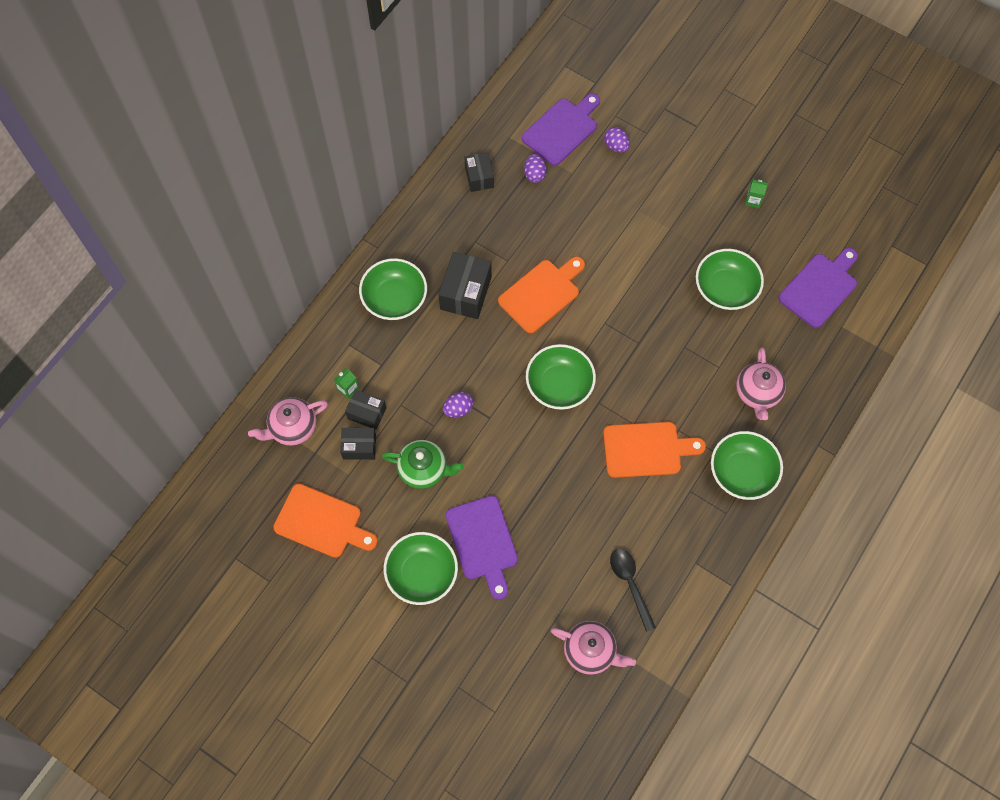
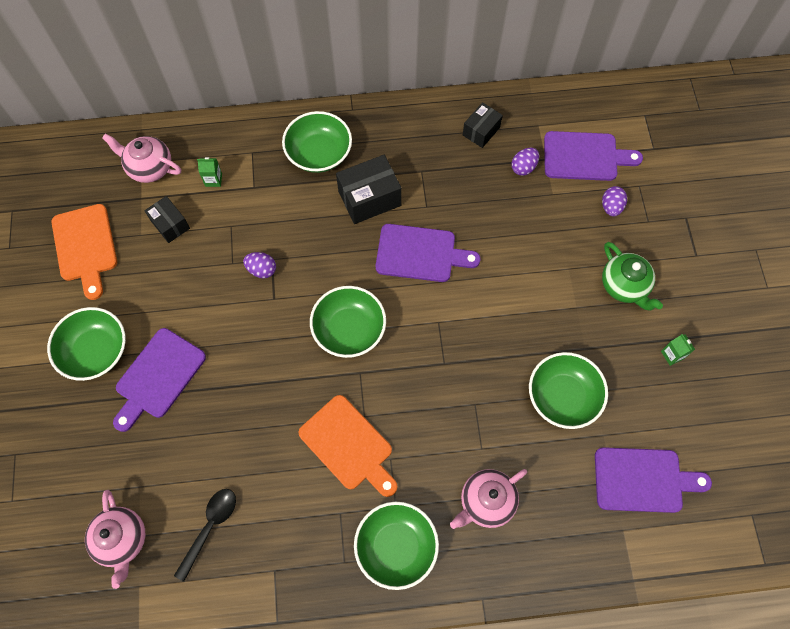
camera: 50 degrees right, 0 degrees up
black box [345,389,386,430] -> none
green teapot [382,440,464,489] -> green teapot moved to [602,242,663,310]
orange cutting board [498,256,585,333] -> purple cutting board [376,224,481,282]

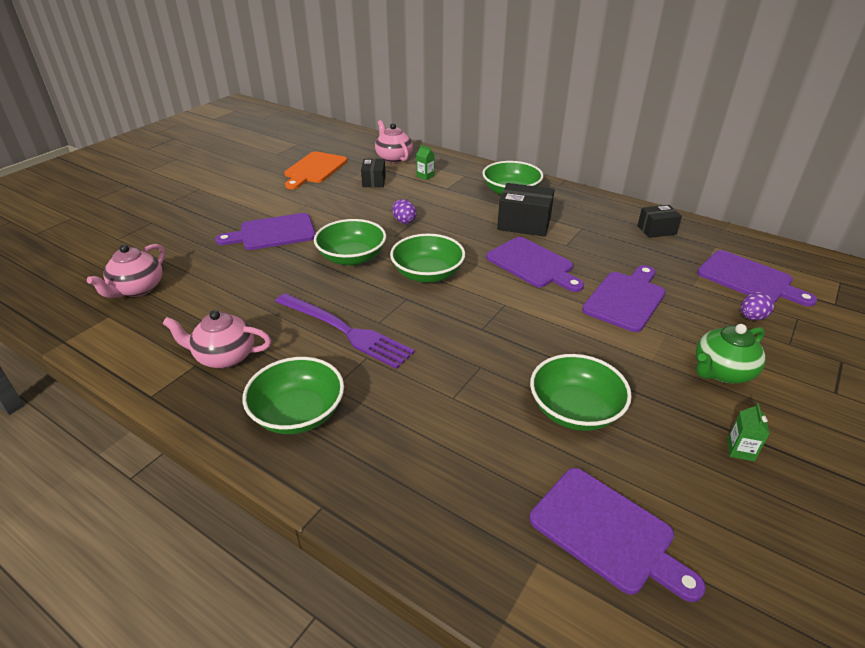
camera: 40 degrees right, 30 degrees down
green bowl [47,307,126,381] -> green bowl moved to [314,219,386,266]
black spoon [174,489,236,582] -> none
orange cutting board [298,395,397,497] -> purple fork [275,293,415,369]
pink teapot [450,469,527,529] -> pink teapot moved to [162,310,271,368]
purple egg [512,148,539,176] -> none
green teapot [602,242,663,310] -> green teapot turned 45 degrees clockwise [696,324,766,383]
none -> purple cutting board [582,265,666,332]

